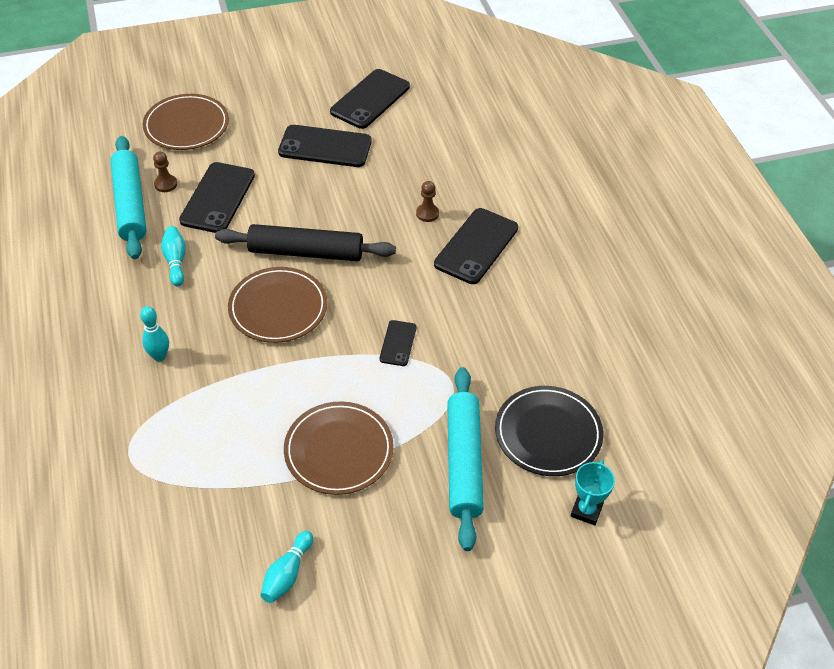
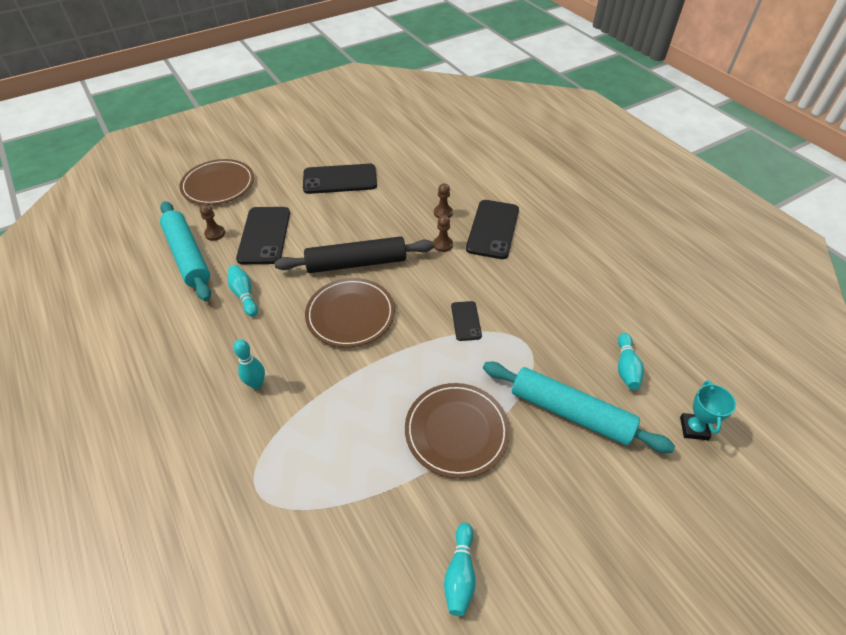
camera: 15 degrees left, 0 degrees up
black phone [330,69,410,129] -> none
turquoise rolling pin [447,367,484,551] -> turquoise rolling pin turned 45 degrees counterclockwise [483,362,675,453]
black plate [495,386,603,476] -> turquoise bowling pin [618,333,644,390]
none -> brown pawn [433,215,453,252]

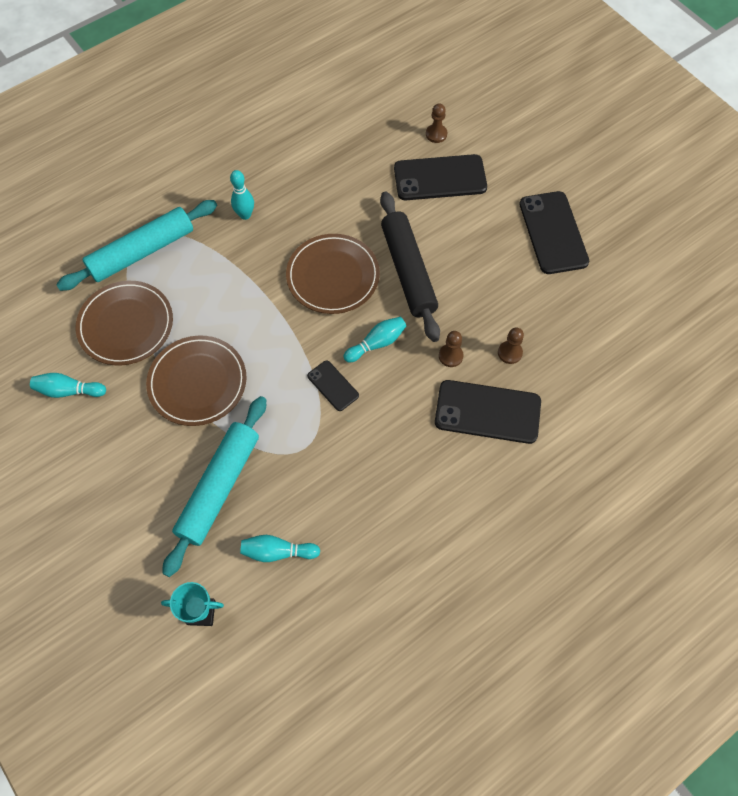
camera: 85 degrees right, 15 degrees up
turquoise rolling pin [160,201,211,301] -> turquoise rolling pin moved to [56,200,217,291]
brown plate [179,159,254,205] -> brown plate moved to [76,281,173,366]
turquoise bowling pin [228,265,258,317] -> turquoise bowling pin moved to [343,317,406,363]
black phone [451,301,482,341] -> black phone turned 60 degrees clockwise [307,360,359,411]

